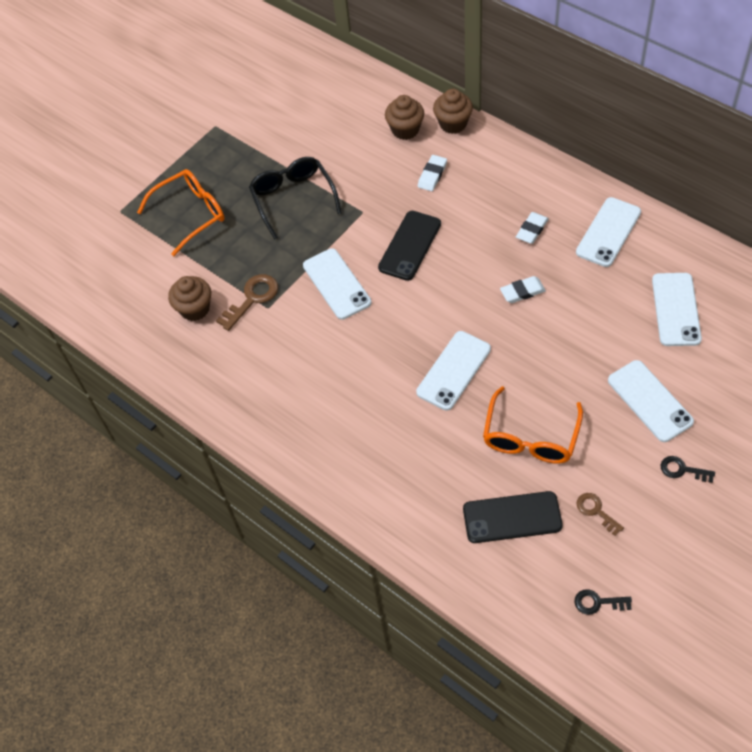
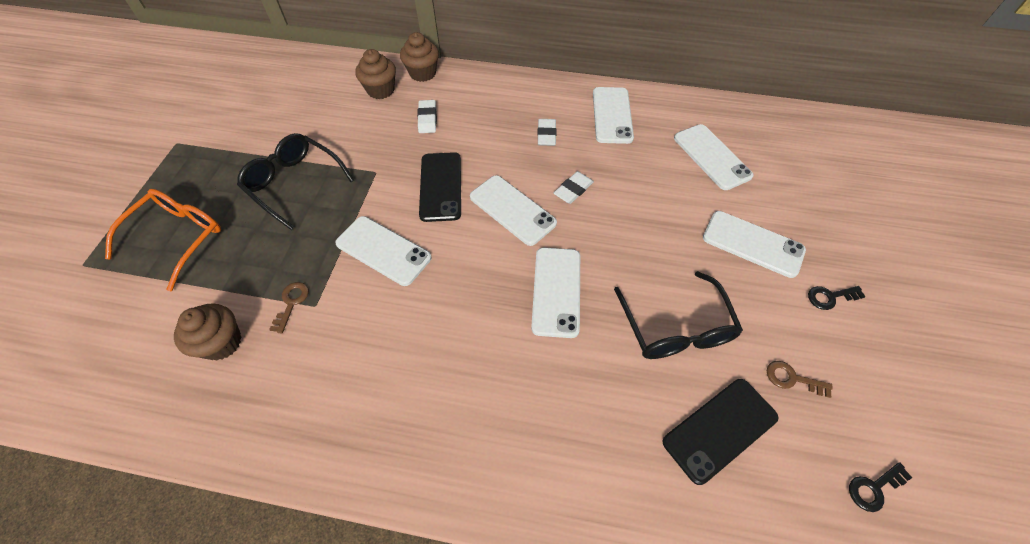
camera: 35 degrees left, 0 degrees up
brown key [216,274,278,331] -> brown key [269,282,309,333], size x0.63
orange glasses [483,386,583,464] -> black glasses [614,271,743,359]
none -> white phone [470,175,557,246]

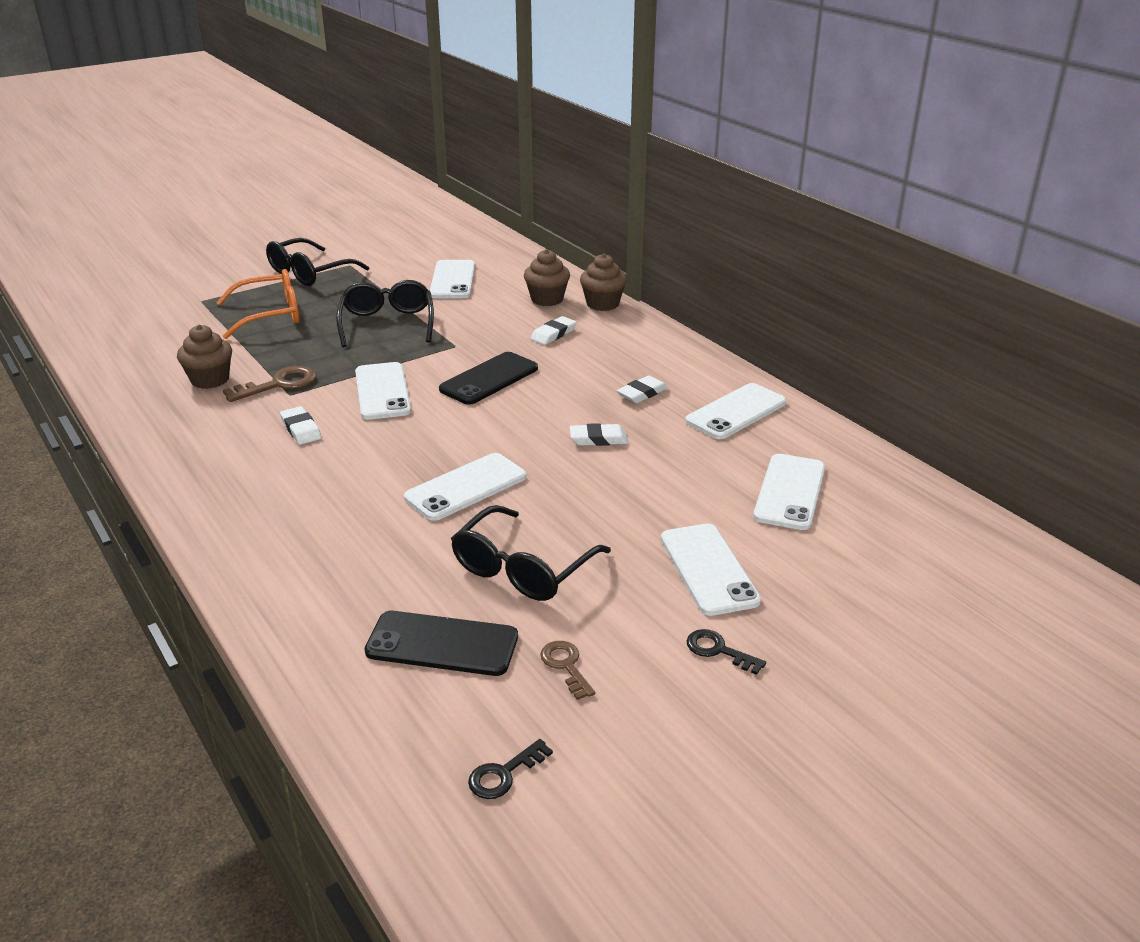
camera: 45 degrees right, 25 degrees down
brown key [269,282,309,333] -> brown key [223,366,316,402], size x1.59
white phone [470,175,557,246] -> white phone moved to [430,260,475,298]
black key [849,462,913,512] -> black key turned 60 degrees counterclockwise [468,739,553,799]
none -> black glasses [266,238,369,286]
none -> white eraser [280,406,322,445]

